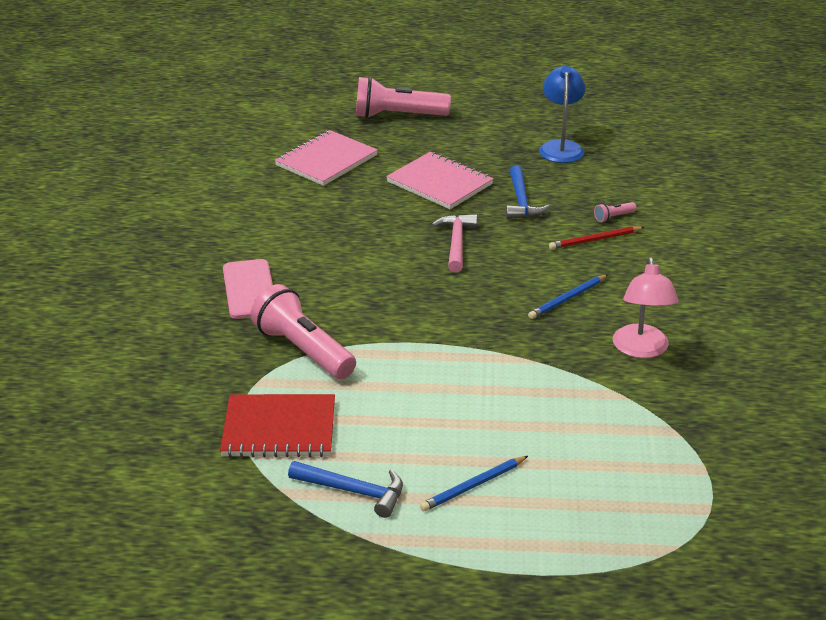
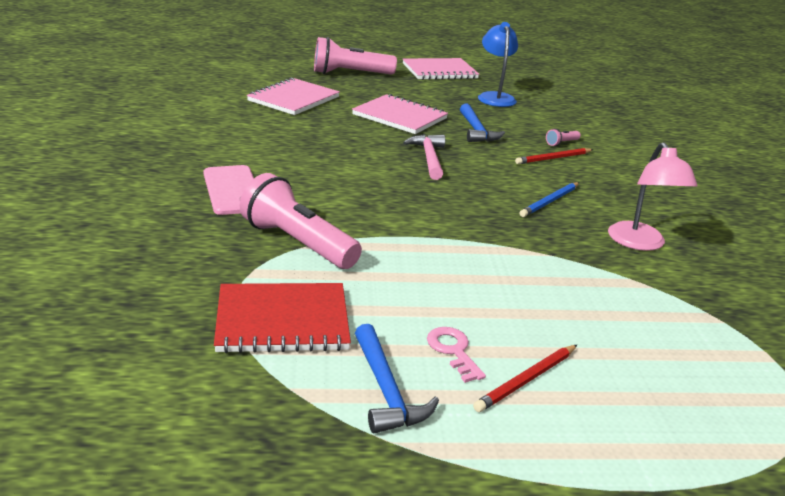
camera: 10 degrees left, 5 degrees down
blue hammer [288,461,403,518] -> blue hammer turned 60 degrees clockwise [355,324,439,433]
blue pencil [420,456,528,511] -> red pencil [473,345,577,412]
none -> pink notebook [403,58,479,80]
none -> pink key [427,327,486,383]

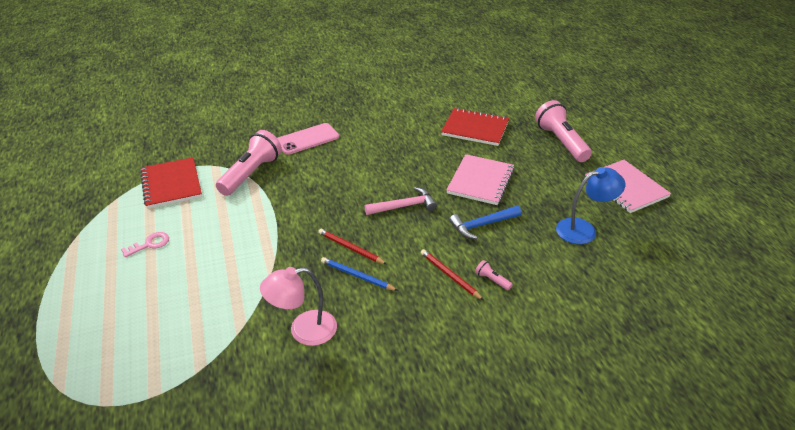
camera: 80 degrees right, 10 degrees up
pink notebook [247,78,340,115] -> red notebook [441,108,509,146]
blue hammer [355,324,439,433] -> none
red pencil [473,345,577,412] -> red pencil moved to [318,229,387,264]

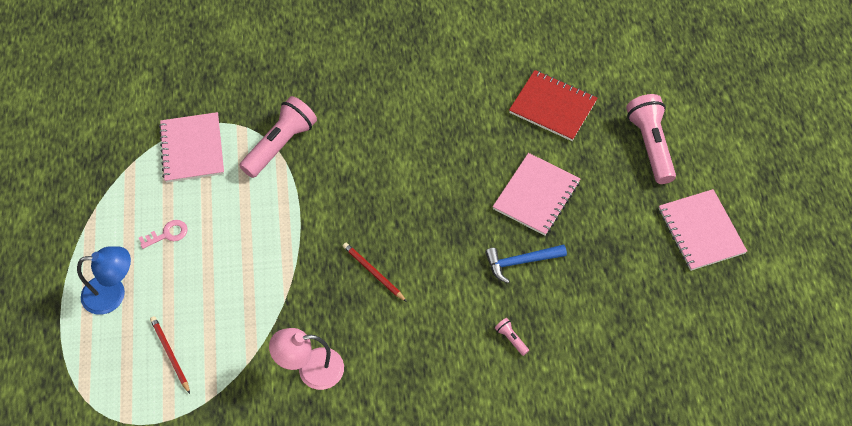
camera: 10 degrees right, 20 degrees up
red notebook [140,157,202,209] -> pink notebook [159,112,224,183]
pink phone [277,123,339,155] -> none
blue pencil [321,257,398,291] -> none
pink hammer [365,187,437,215] -> none
red pencil [421,249,484,300] -> red pencil moved to [150,316,190,394]
blue lamp [556,167,625,244] -> blue lamp moved to [77,246,131,315]

